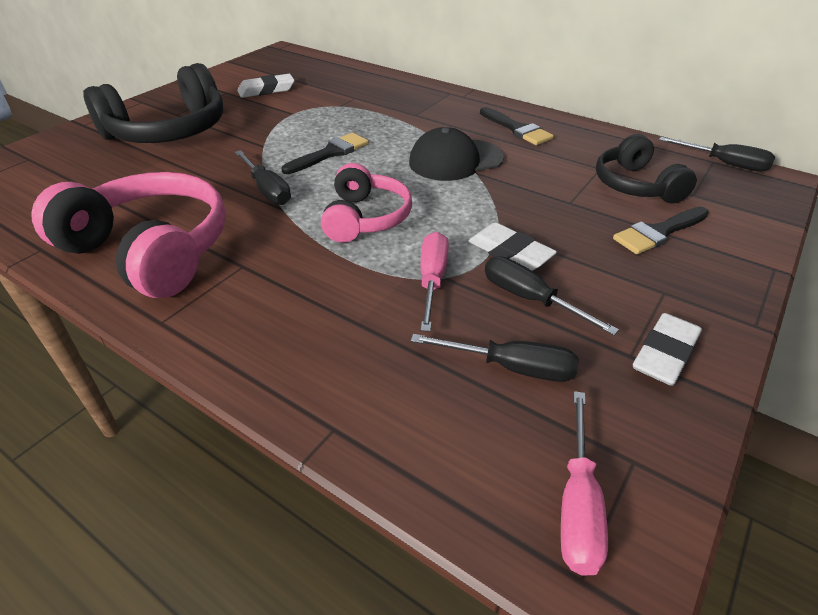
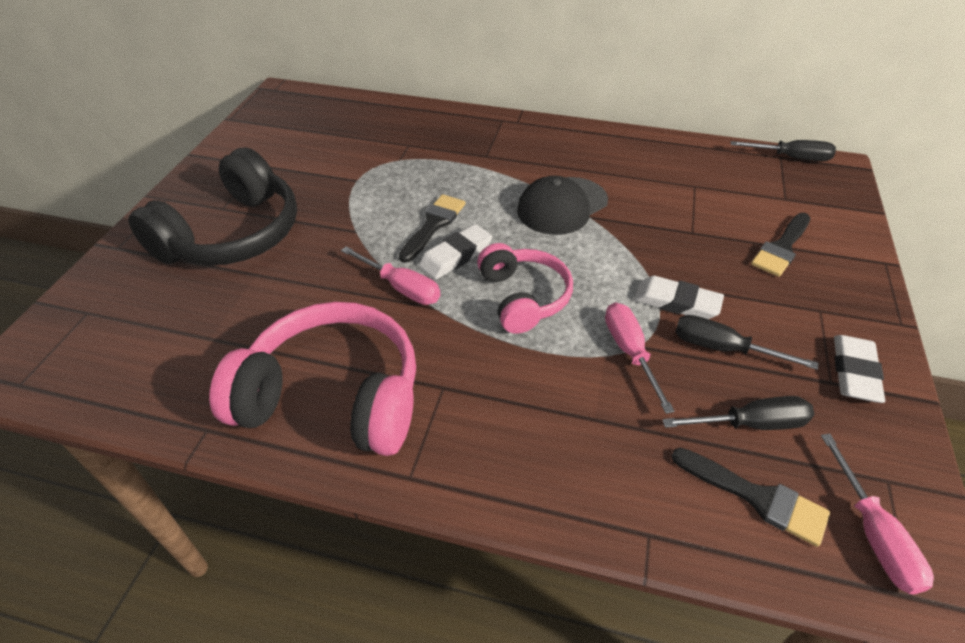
camera: 20 degrees left, 5 degrees up
black screwdriver [235,150,291,205] -> pink screwdriver [341,247,440,305]
white eraser [237,74,295,98] -> white eraser moved to [419,224,492,280]
black brush [480,107,554,145] -> black brush moved to [671,448,830,547]
black headphones [596,134,697,203] -> none

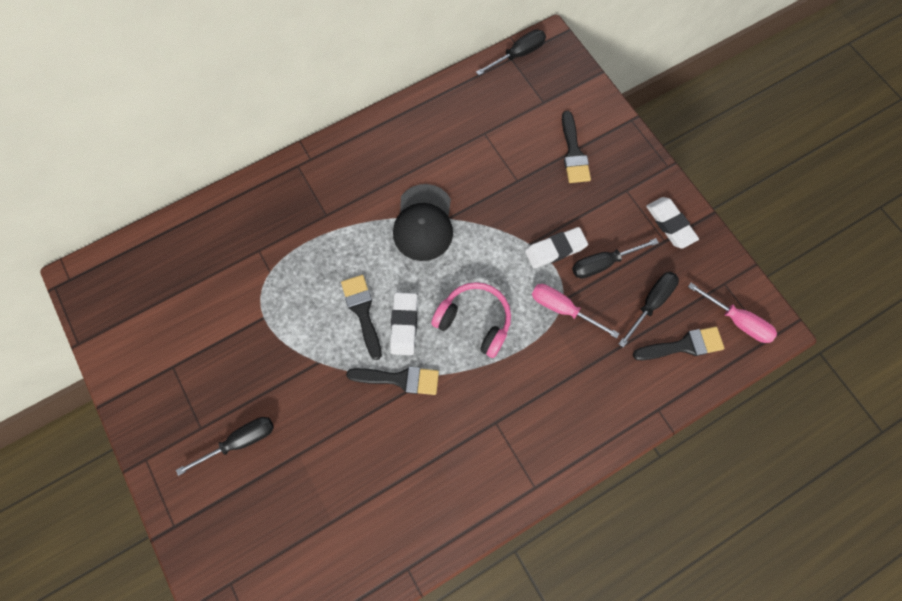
camera: 45 degrees left, 25 degrees up
black headphones [128,147,297,265] -> black screwdriver [176,417,274,476]
pink headphones [209,302,416,456] -> none
pink screwdriver [341,247,440,305] -> black brush [346,367,439,395]

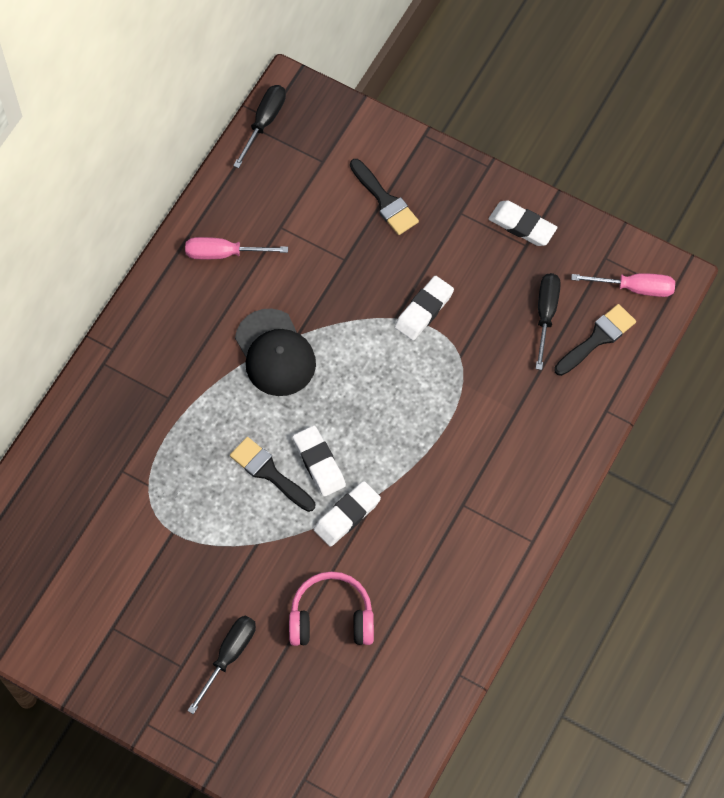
camera: 30 degrees left, 5 degrees down
black brush [346,367,439,395] -> white eraser [314,481,381,547]
pink headphones [431,282,511,358] -> pink headphones moved to [289,571,374,646]
pink screwdriver [532,284,620,338] -> pink screwdriver moved to [185,237,288,259]
black screwdriver [572,238,659,279] -> none

